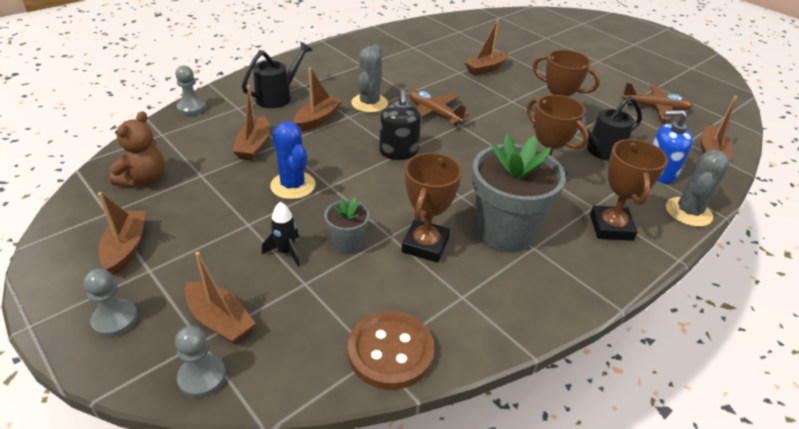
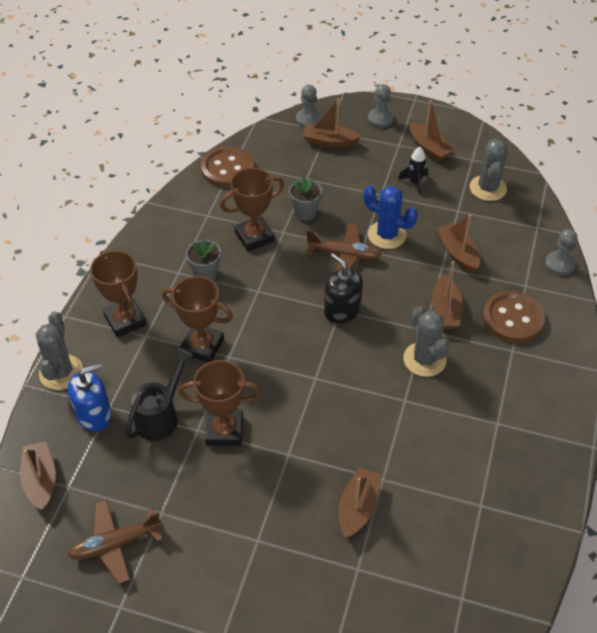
camera: 150 degrees right, 10 degrees up
brown teddy bear [109,111,164,187] -> grey cactus [470,138,508,201]
black watering can [242,42,313,108] -> brown button [483,291,545,343]
black rocket [262,202,300,267] -> black rocket moved to [398,147,428,195]
brown trophy [402,153,462,262] -> brown trophy turned 75 degrees clockwise [220,168,284,251]
brown plane [409,90,470,125] -> brown plane moved to [306,223,382,271]
grey flower pot [472,134,566,252] -> grey flower pot [185,239,221,281], size x0.49

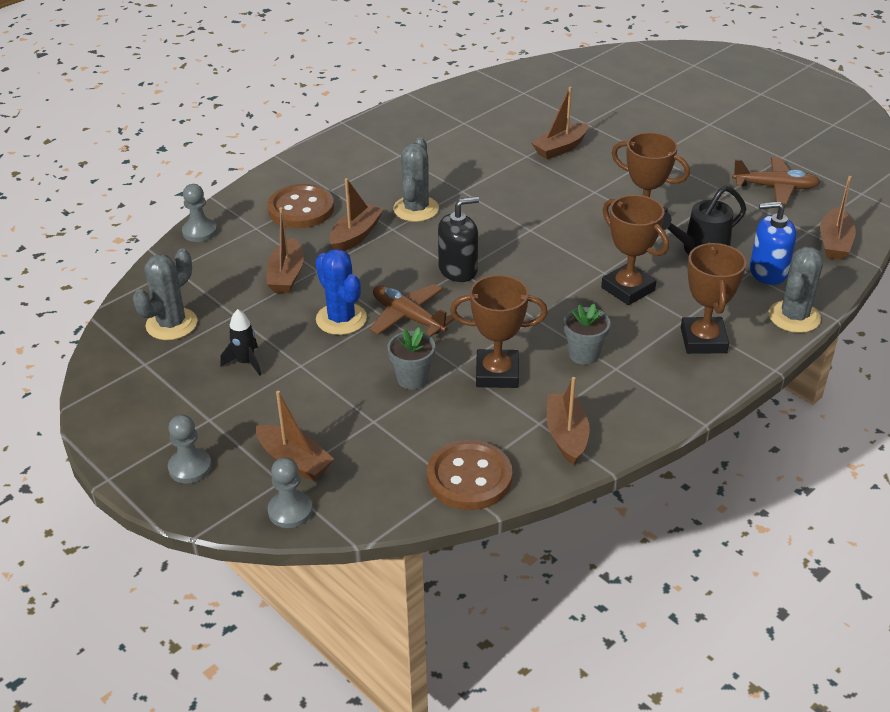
camera: 150 degrees left, 10 degrees down
black soap dispenser [324,253,363,323] -> black soap dispenser turned 105 degrees counterclockwise [438,197,479,282]
brown boat [410,100,454,161] -> brown boat moved to [547,377,590,465]

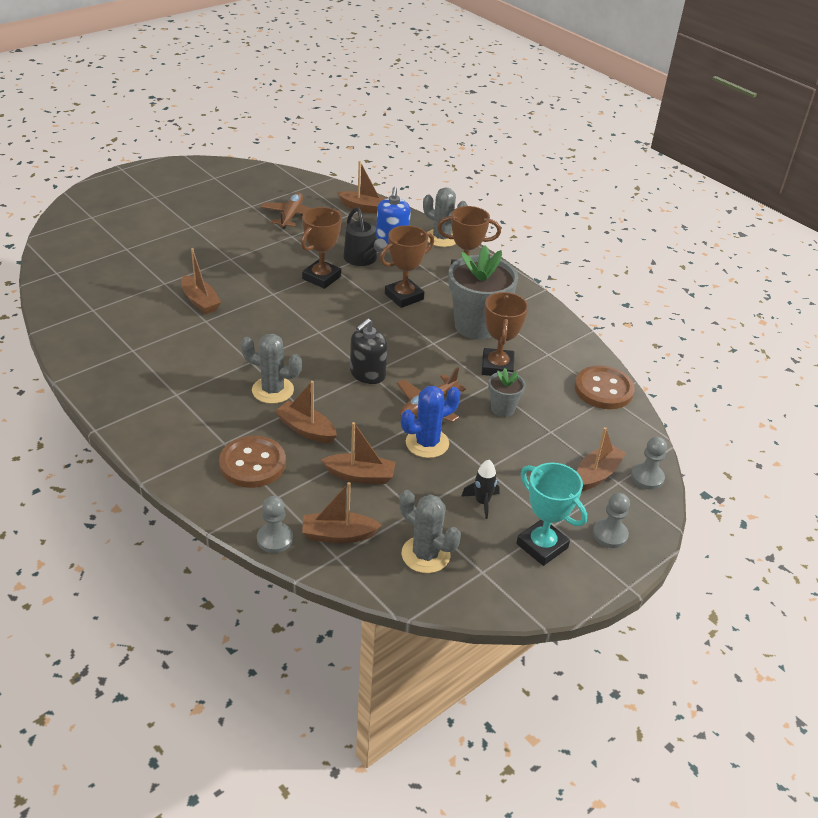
camera: 90 degrees left, 0 degrees up
black soap dispenser [438,197,479,282] -> black soap dispenser turned 120 degrees counterclockwise [350,318,388,384]
brown boat [547,377,590,465] -> brown boat moved to [302,482,382,543]
grey flower pot [563,304,610,365] -> grey flower pot [448,245,518,340], size x2.04
none -> turquoise trophy [516,463,587,566]

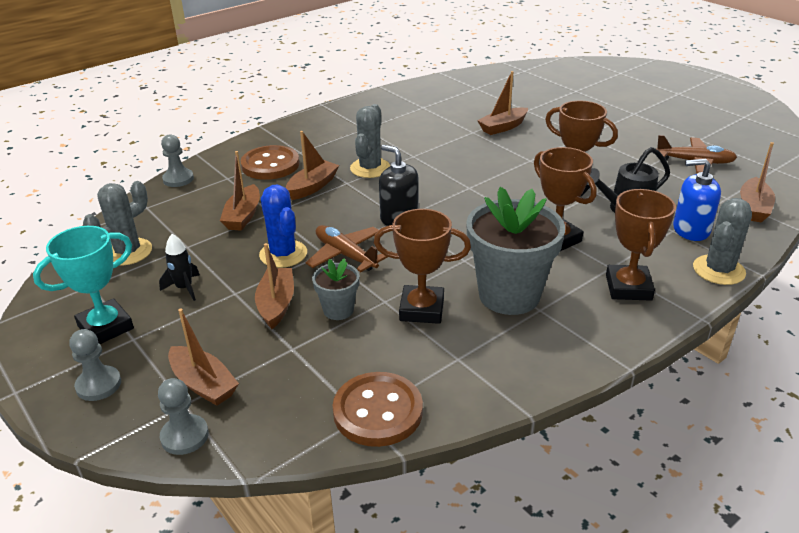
camera: 95 degrees right, 5 degrees down
brown boat [302,482,382,543] -> brown boat moved to [255,243,294,329]

